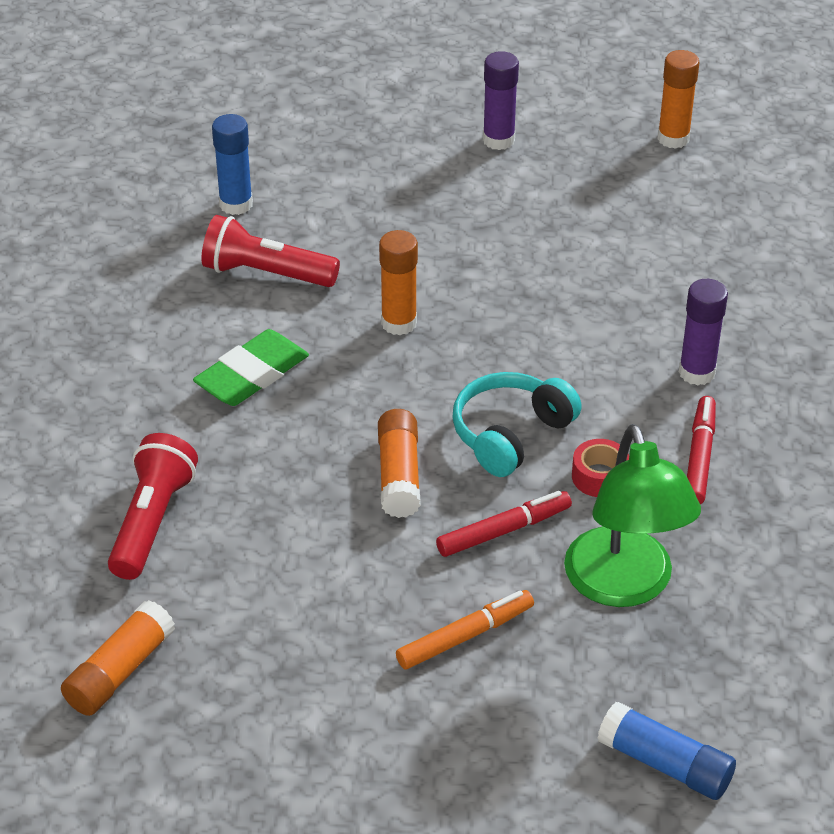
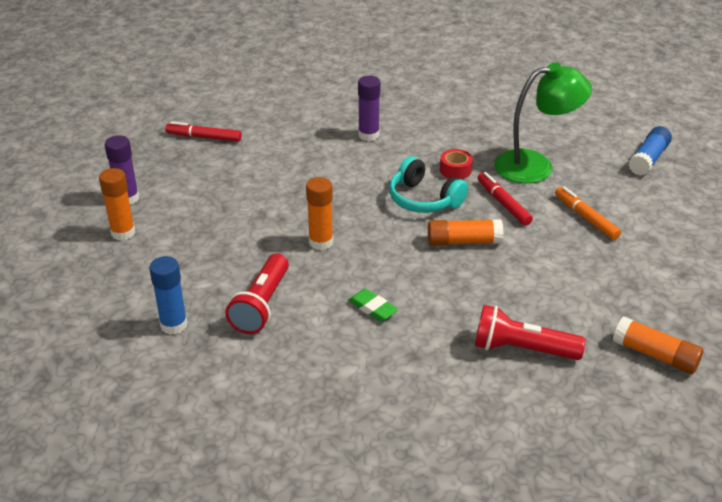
camera: 90 degrees left, 5 degrees down
green eraser [193,329,309,406] -> green eraser [348,289,398,322], size x0.61
orange glue stick [657,50,700,149] -> orange glue stick moved to [99,168,135,241]
red marker [687,396,716,504] -> red marker moved to [165,121,242,142]

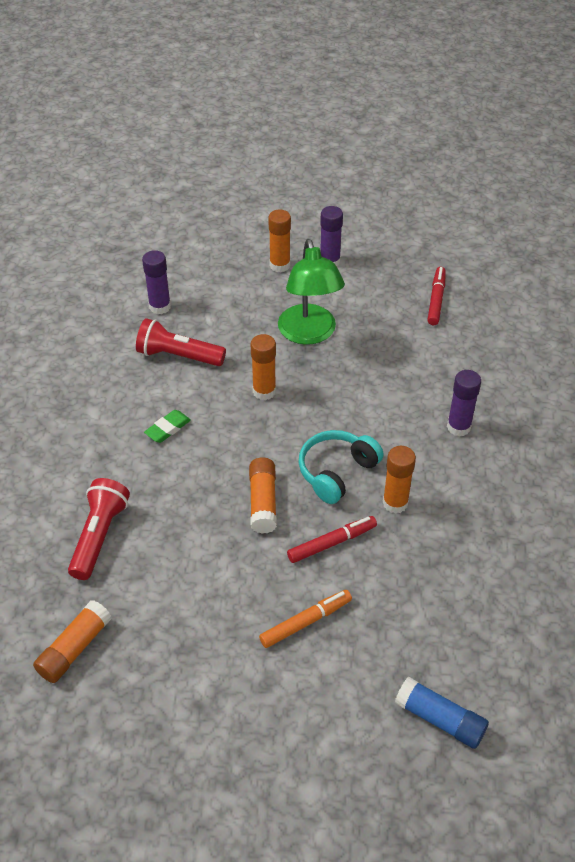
camera: 90 degrees right, 10 degrees up
blue glue stick [149,256,187,334] -> purple glue stick [142,250,171,314]
red tape [440,149,473,179] -> orange glue stick [383,446,416,514]
green lamp [494,62,592,183] -> green lamp moved to [278,239,345,345]

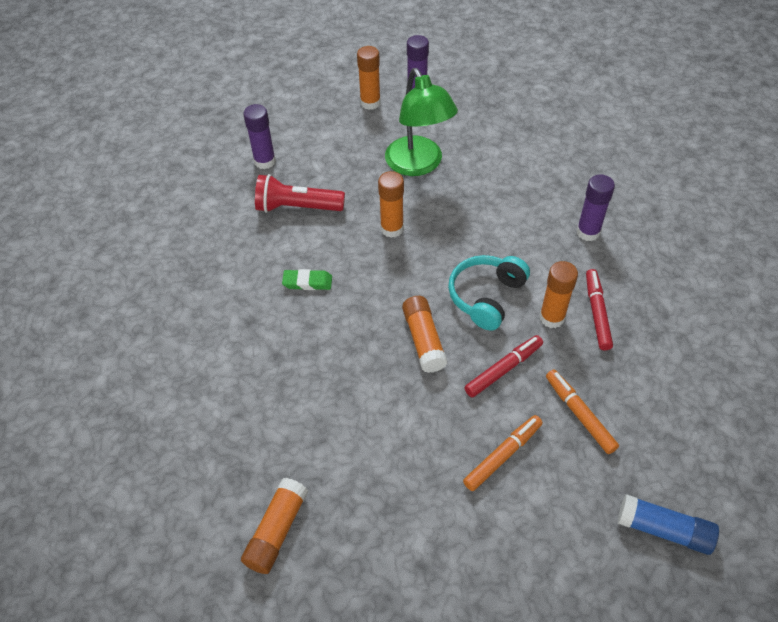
camera: 10 degrees left, 5 degrees up
red flashlight [68,478,130,580] -> none
green eraser [144,410,191,443] -> green eraser turned 60 degrees clockwise [282,269,332,290]
red marker [428,267,446,325] -> red marker moved to [586,269,613,350]
none -> orange marker [546,369,619,454]

